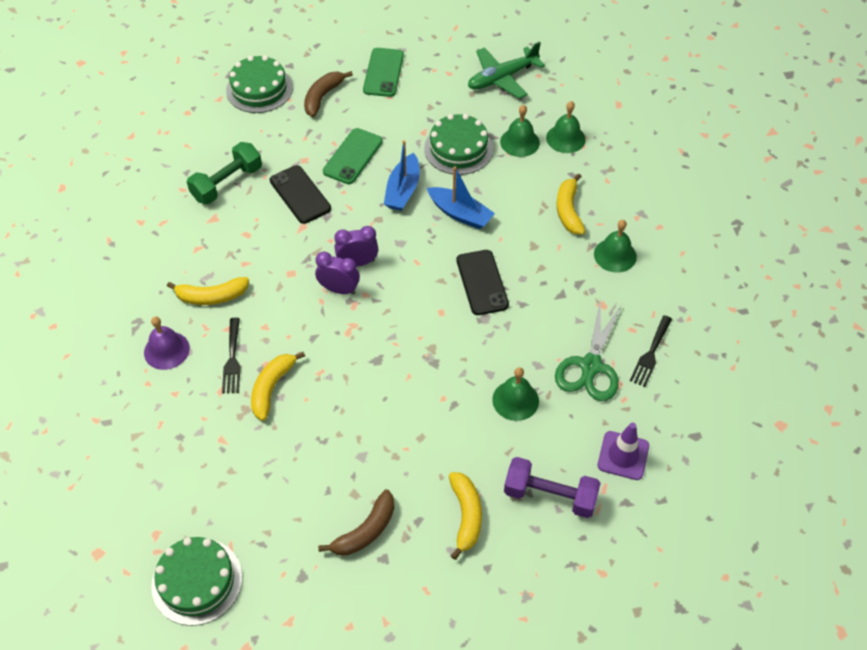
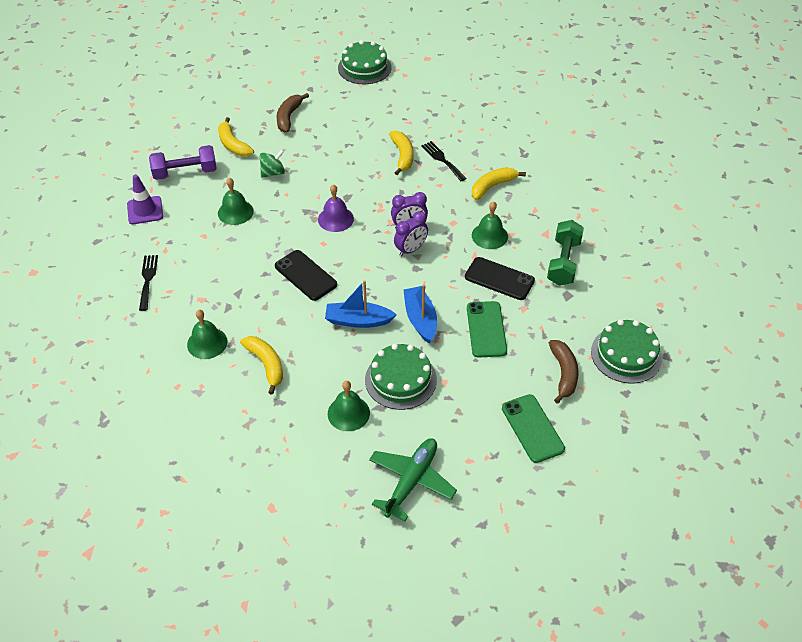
camera: 150 degrees right, 5 degrees down
purple bell [144,316,190,370] -> purple bell moved to [318,184,354,232]
green bell [546,101,586,153] -> green bell moved to [472,201,508,249]
green scissors [555,302,622,401] -> none
none -> green spinning top [260,149,285,178]

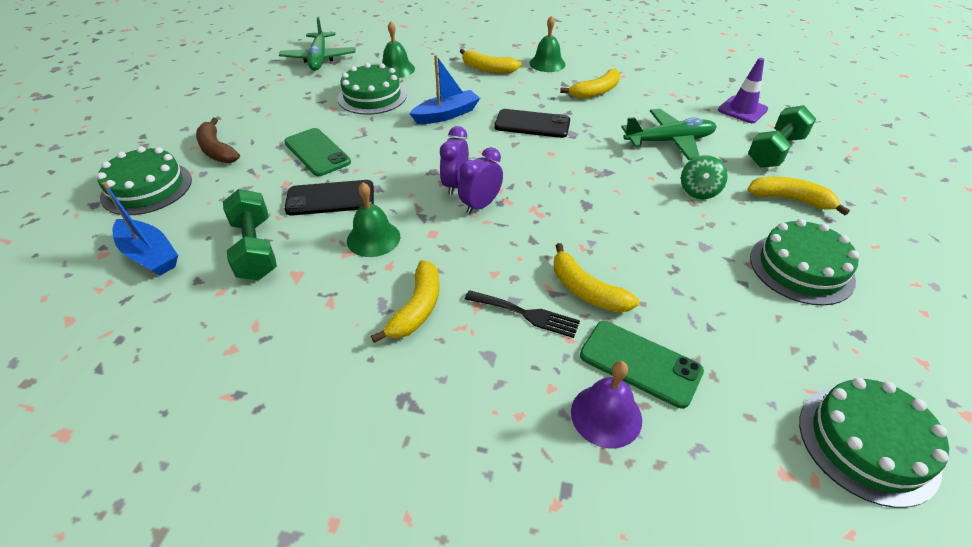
camera: 145 degrees right, 5 degrees down
black fork [139,255,158,311] -> none
purple dumbbell [149,145,217,180] -> green dumbbell [748,105,816,168]
green bell [218,178,254,225] -> green plane [621,109,717,160]
brown banana [277,93,309,132] -> green cake [750,219,859,306]
purple bell [318,184,354,232] -> purple bell moved to [571,361,642,449]
blue boat [403,284,437,343] -> blue boat moved to [102,182,178,276]
green phone [502,394,565,463] -> green phone moved to [580,321,704,408]
none -> yellow banana [560,69,620,99]

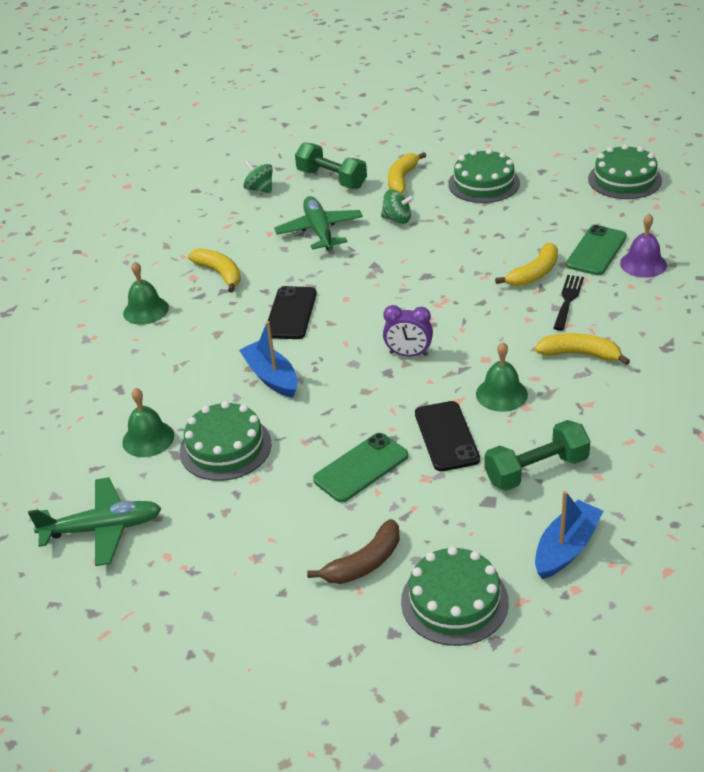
camera: 90 degrees left, 5 degrees down
purple clock [458,147,503,214] -> none
yellow banana [460,49,521,73] -> none
purple traffic cone [718,58,768,123] -> green spinning top [243,160,273,193]

